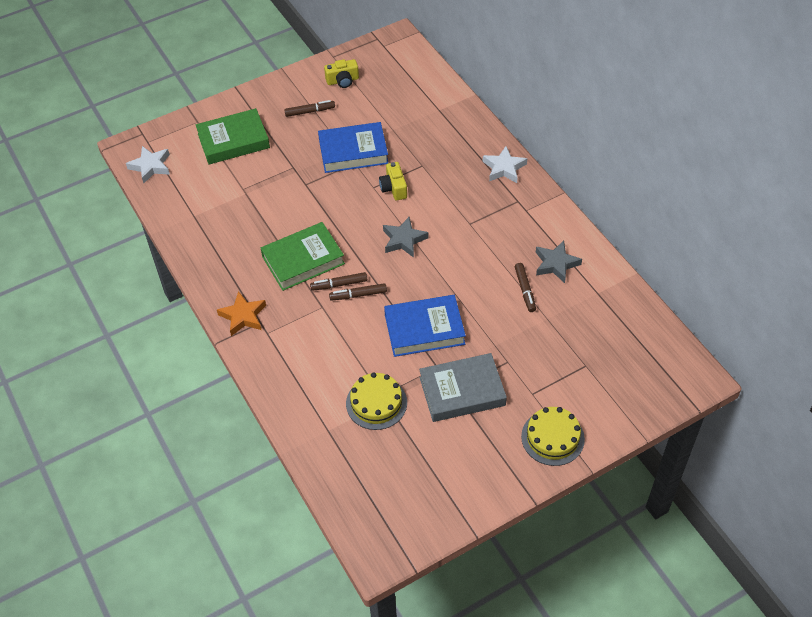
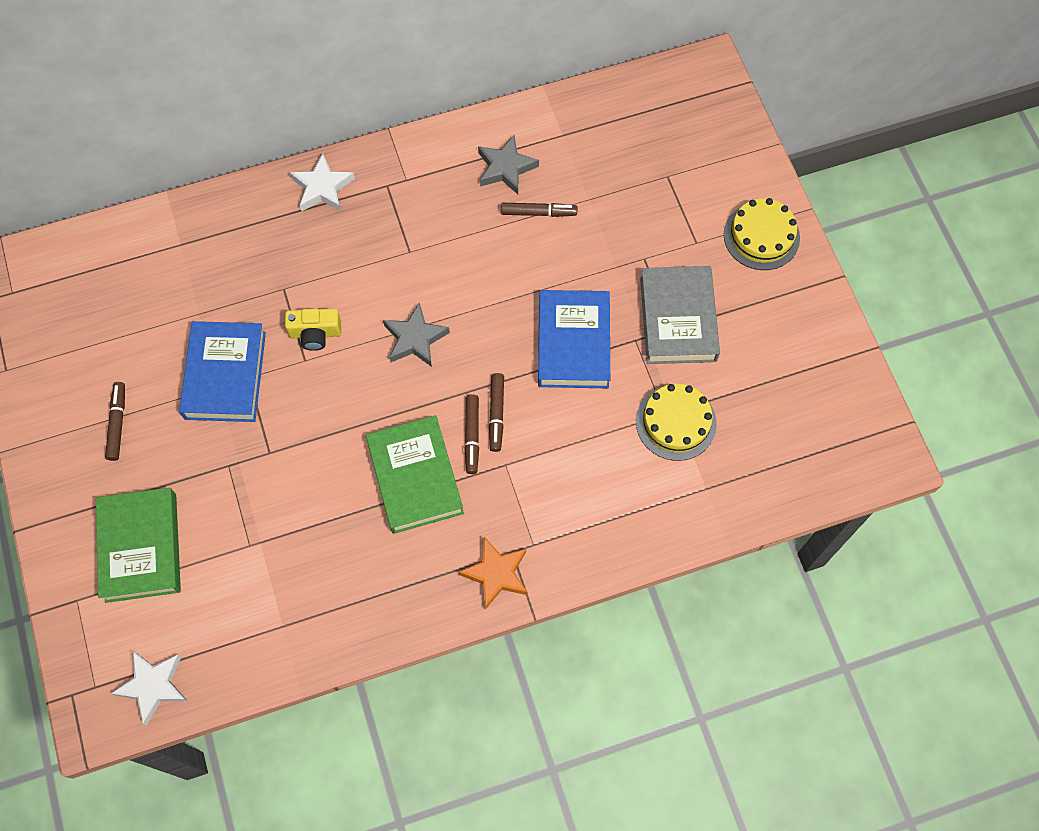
camera: 80 degrees left, 15 degrees up
yellow camera [324,59,359,88] -> none

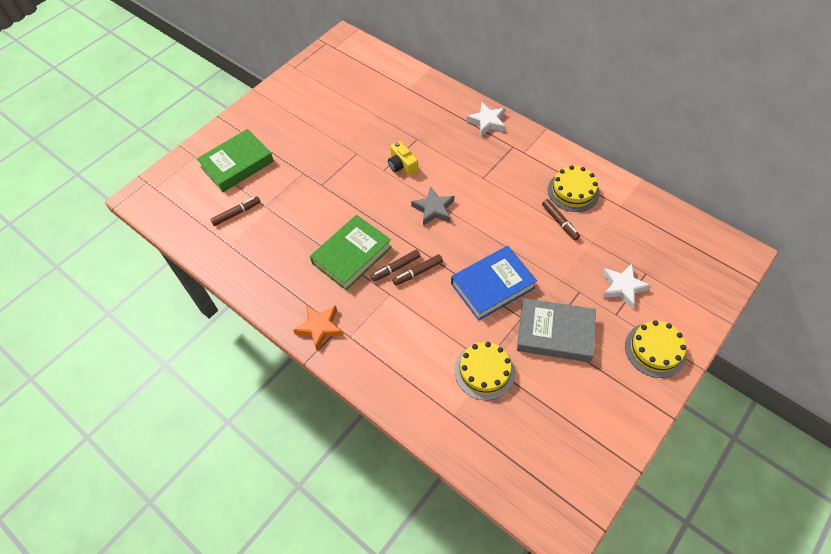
camera: 60 degrees right, 10 degrees down
brown marker [105,382,125,461] -> brown marker moved to [210,196,260,226]
white star [111,651,188,726] -> white star moved to [602,264,651,309]
blue book [179,321,266,422] -> none
grey star [478,135,539,195] -> yellow cake [548,165,600,212]
grey book [640,266,720,364] -> grey book turned 45 degrees clockwise [517,298,596,362]

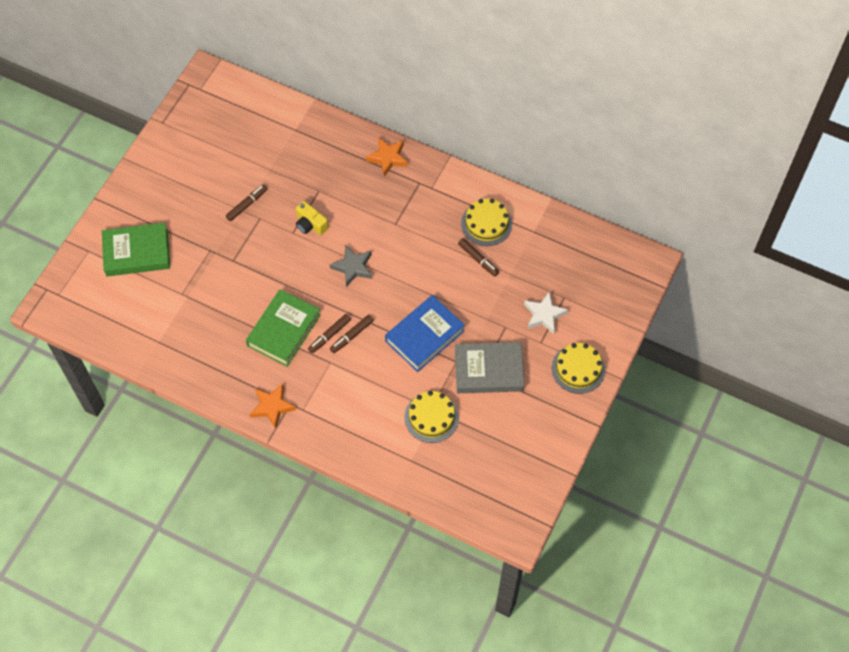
camera: 15 degrees left, 5 degrees up
green book [197,129,274,192] -> green book turned 45 degrees clockwise [102,223,170,277]
brown marker [210,196,260,226] -> brown marker moved to [226,185,267,221]
white star [466,103,505,136] -> orange star [366,137,408,177]

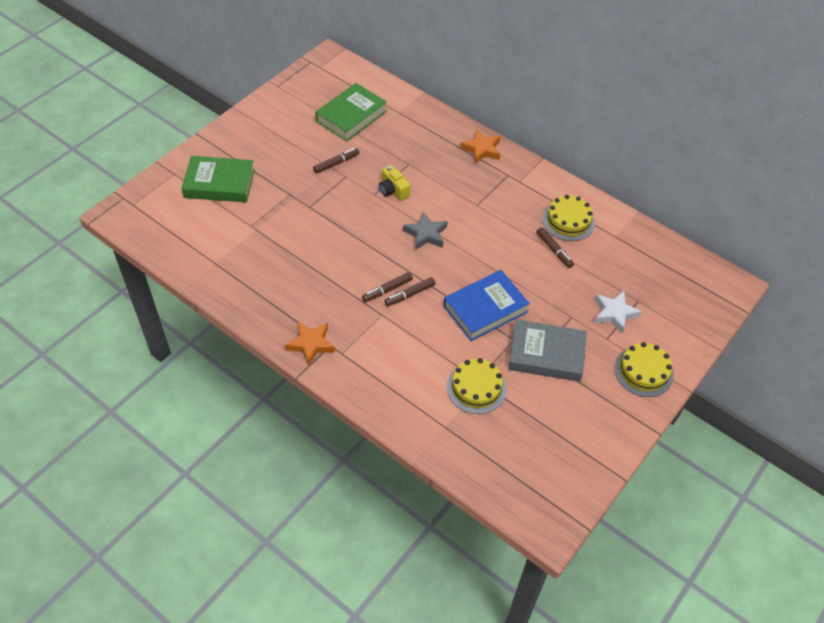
camera: 10 degrees right, 10 degrees down
green book [246,289,321,367] -> green book moved to [315,83,387,141]

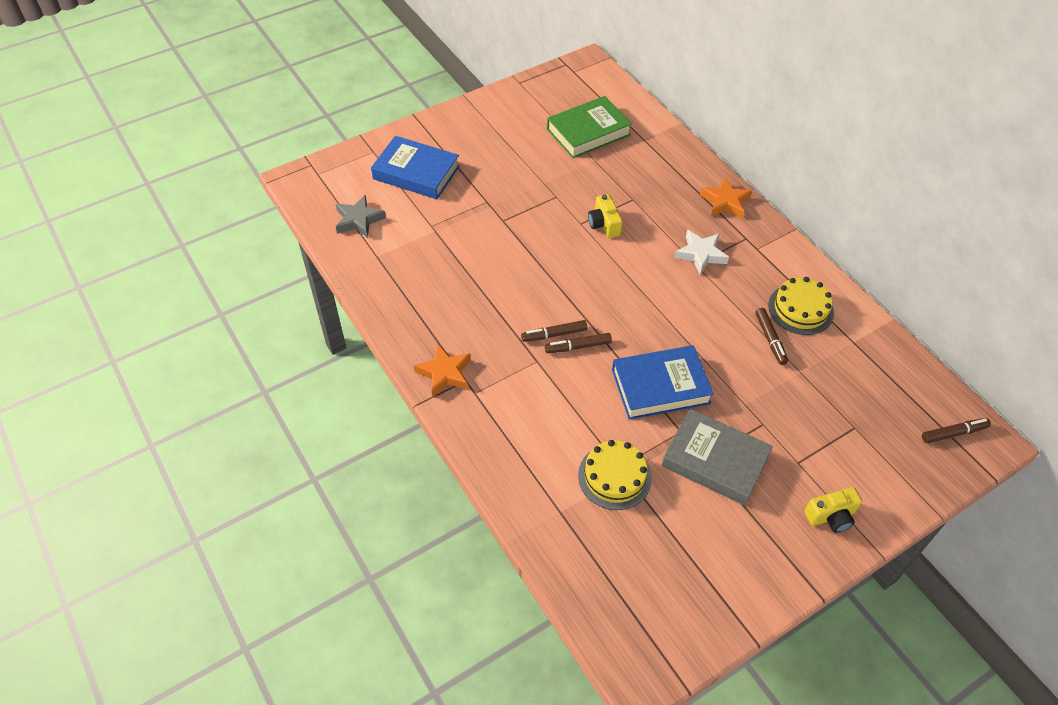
camera: 20 degrees right, 0 degrees up
green book [181,156,255,202] -> blue book [371,136,460,199]
brown marker [313,148,359,174] -> brown marker moved to [922,418,991,443]
grey star [403,212,448,250] -> grey star moved to [336,195,386,238]
white star [594,291,642,334] -> white star moved to [674,230,729,275]
yellow cake [614,342,674,397] -> yellow camera [804,487,862,533]

